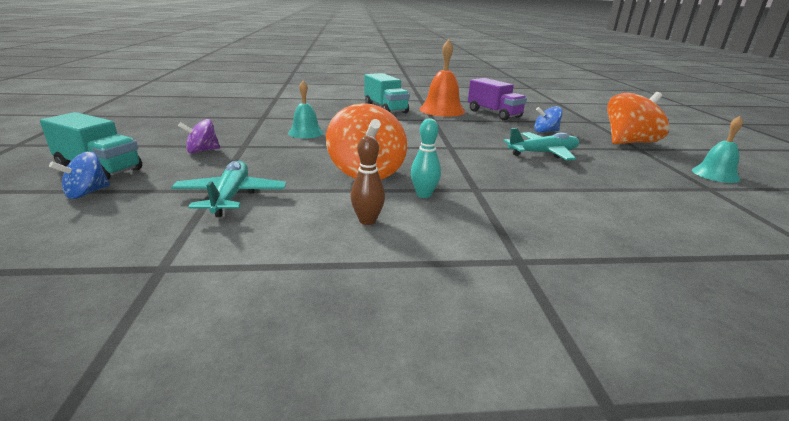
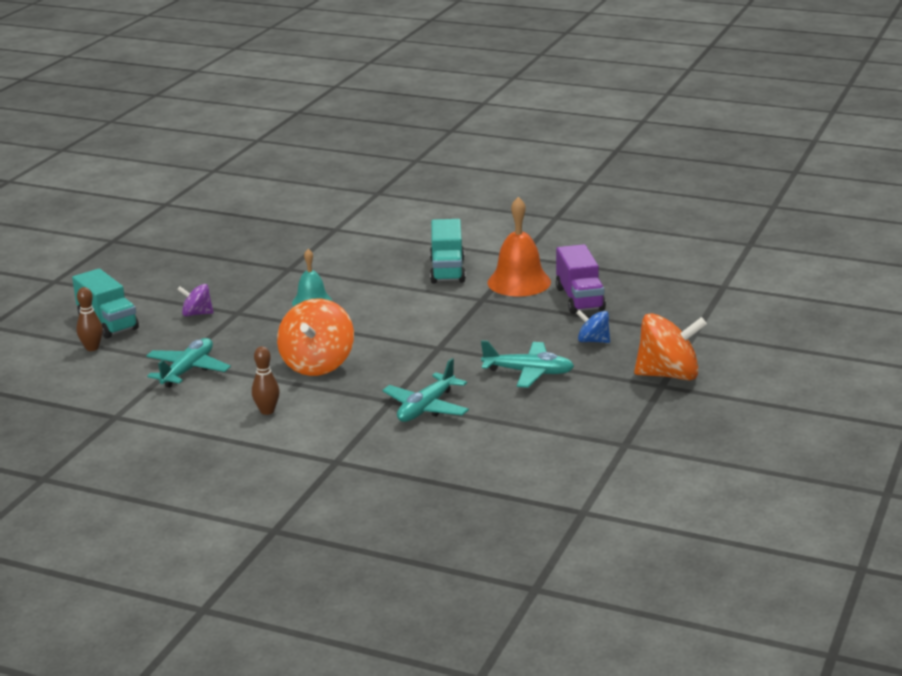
camera: 30 degrees right, 0 degrees up
blue spinning top [49,151,110,199] -> brown bowling pin [76,287,103,351]
turquoise bowling pin [411,118,441,198] -> none
turquoise bell [692,116,743,183] -> none
none -> turquoise plane [382,358,469,422]

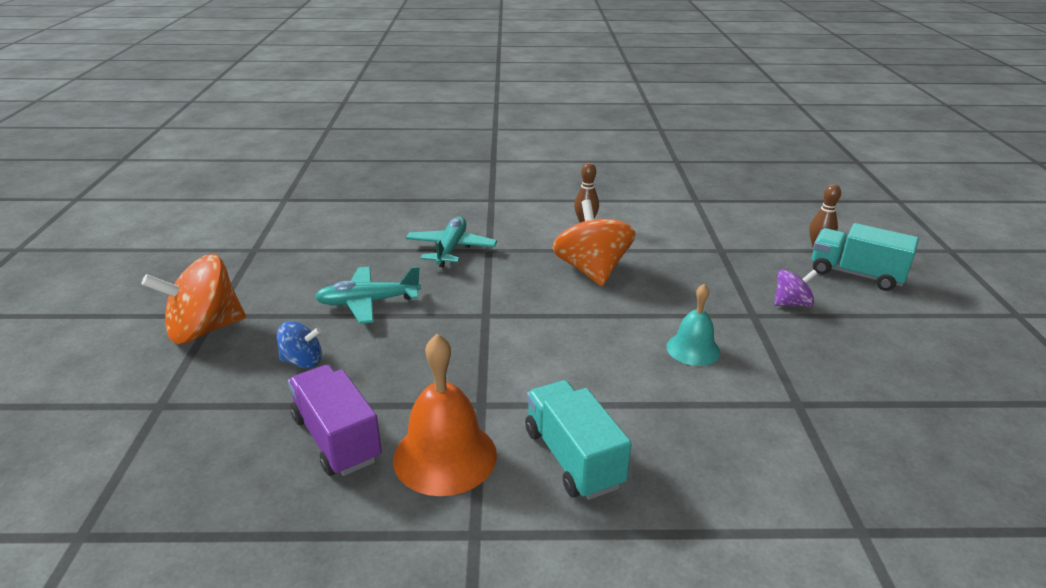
camera: 155 degrees right, 5 degrees up
turquoise plane [146,338,231,388] -> none

